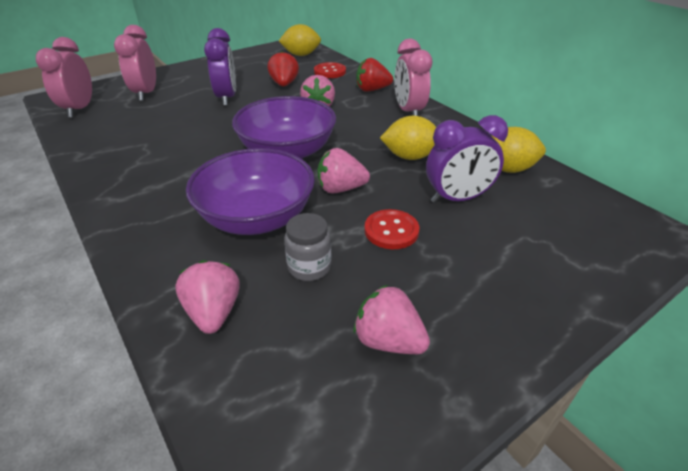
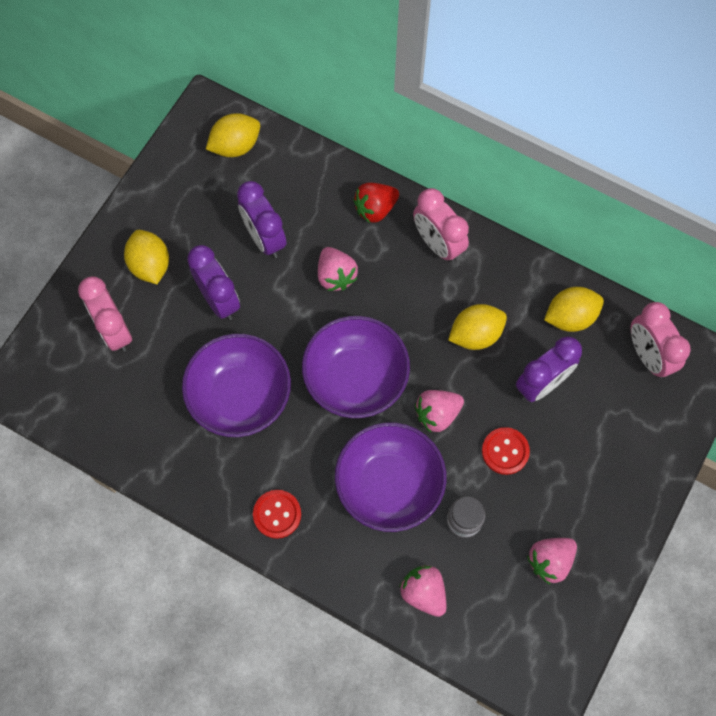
camera: 25 degrees left, 30 degrees up
pink clock [36,37,92,118] -> pink clock moved to [631,302,691,378]
red strawberry [268,51,299,86] -> purple clock [237,181,287,258]
red button [314,62,346,78] -> red button moved to [253,490,301,539]
pink strawberry [353,285,430,354] -> pink strawberry turned 45 degrees counterclockwise [527,538,577,584]
none -> yellow lemon [124,230,169,284]
none -> purple bowl [182,334,291,437]

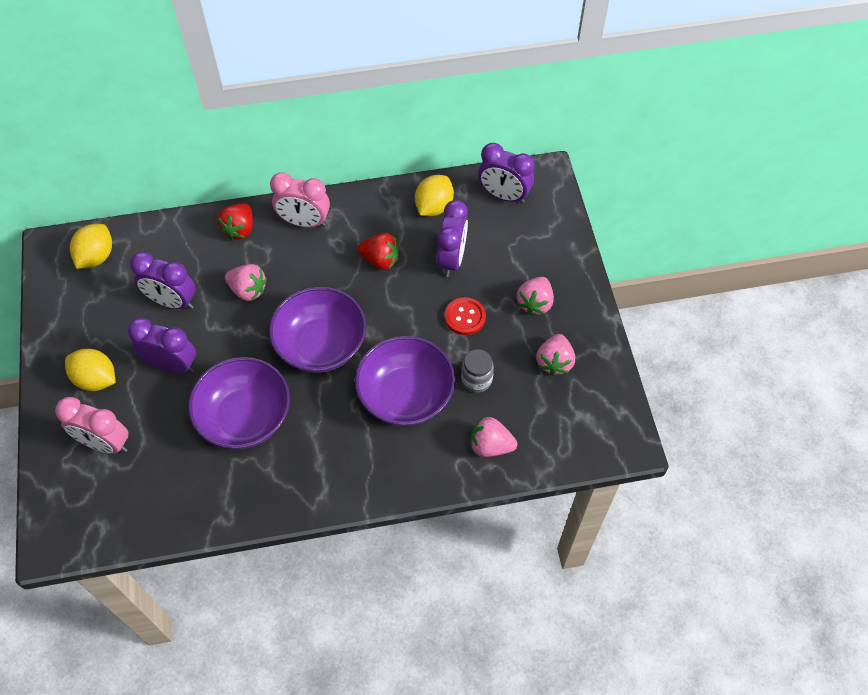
camera: 40 degrees left, 10 degrees down
red button [253,490,301,539] -> none
pink strawberry [415,390,464,433] -> pink strawberry moved to [517,277,554,315]
yellow lemon [448,304,507,350] -> red strawberry [358,233,400,270]
pink clock [631,302,691,378] -> purple clock [478,143,534,203]

